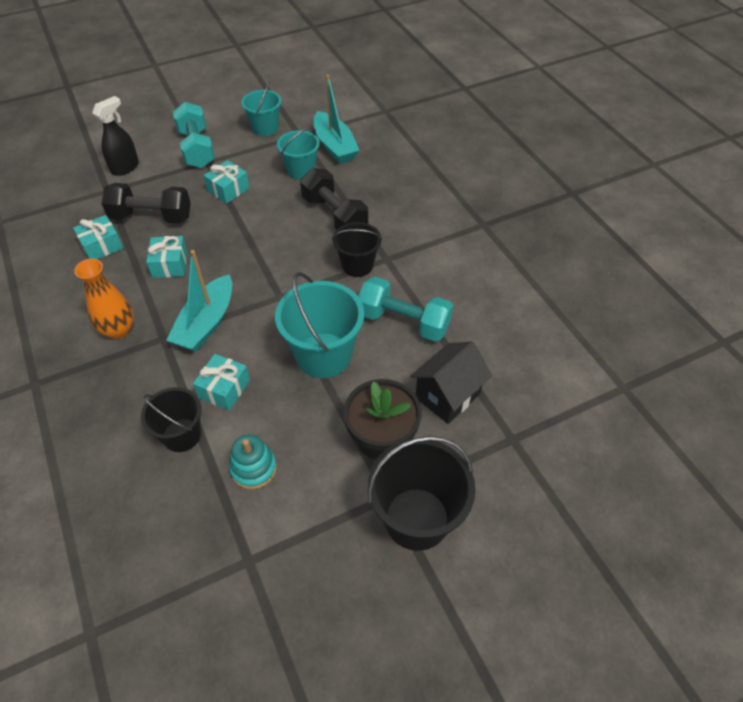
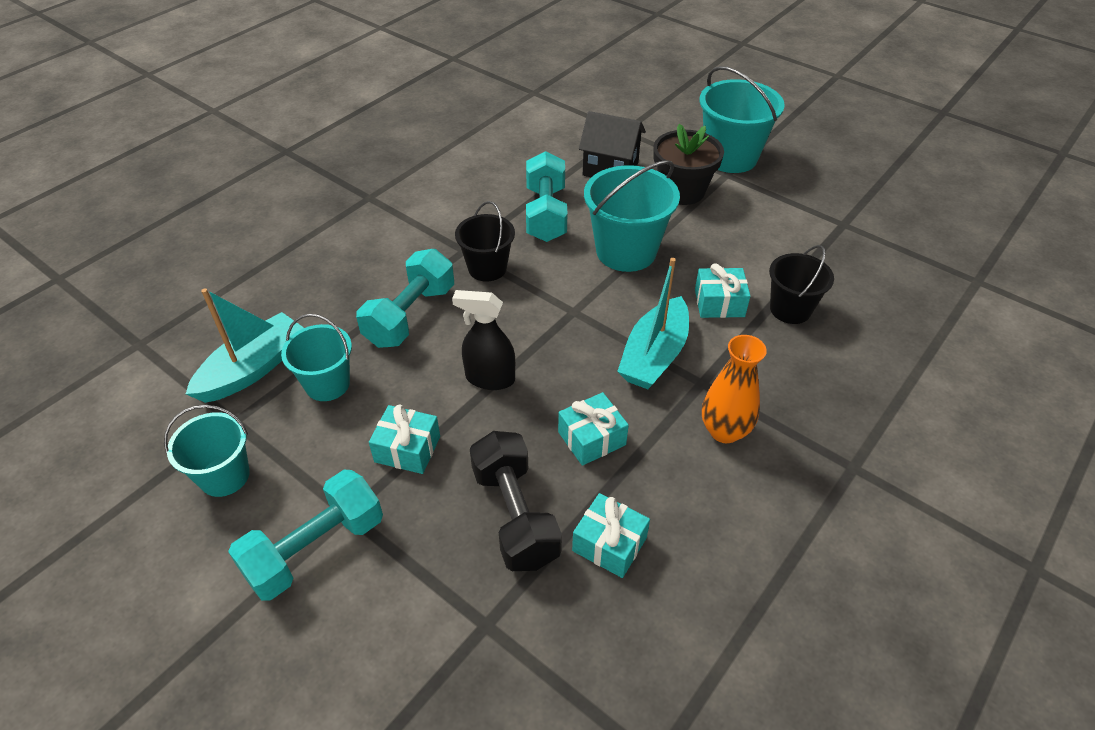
camera: 115 degrees left, 5 degrees down
black spray bottle [92,96,139,176] -> black spray bottle moved to [452,290,515,390]
turquoise boat [166,250,232,352] -> turquoise boat turned 120 degrees clockwise [617,258,689,389]
turquoise stacking toy [229,435,277,490] -> none
black dumbbell [300,168,368,230] -> turquoise dumbbell [356,249,454,348]
black bucket [368,436,476,551] -> turquoise bucket [699,66,785,173]

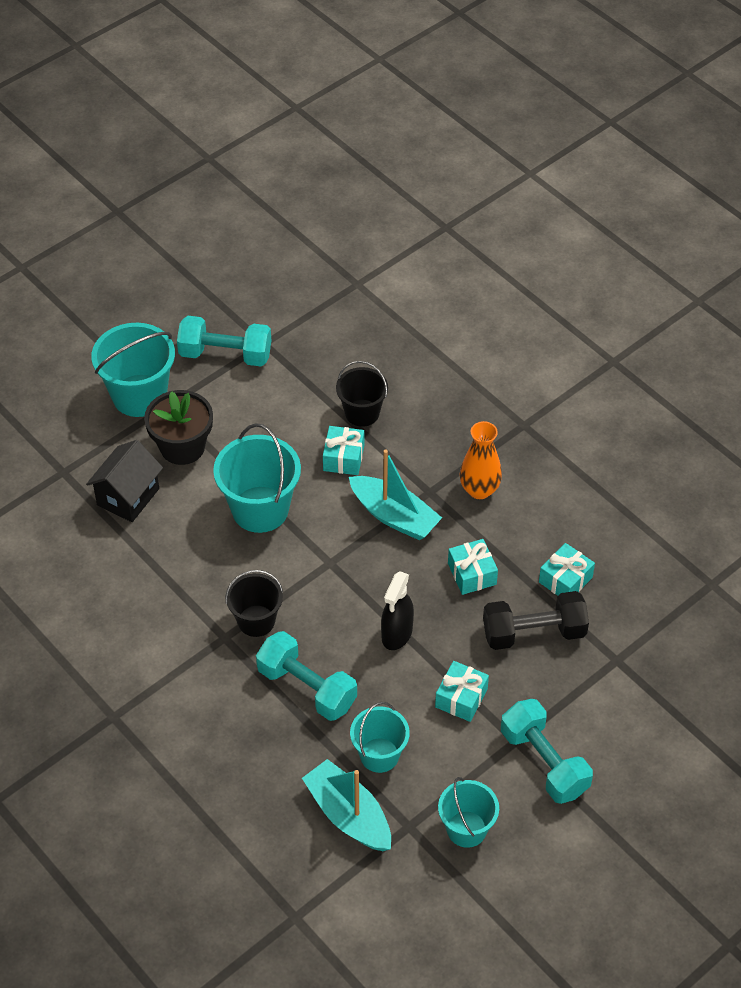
camera: 80 degrees left, 5 degrees up
turquoise dumbbell [526,151,567,242] -> turquoise dumbbell moved to [177,316,271,366]

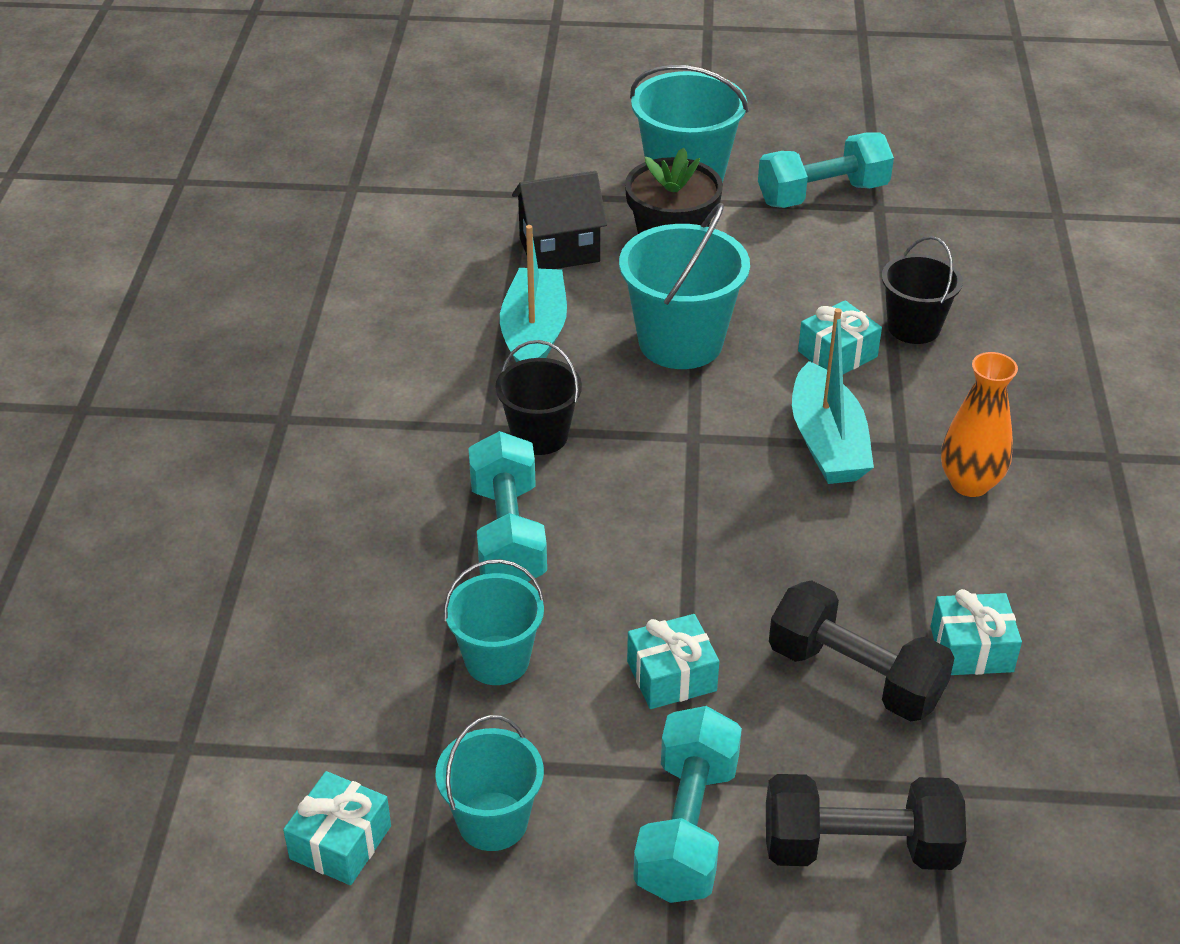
camera: 45 degrees right, 10 degrees down
turquoise dumbbell [177,316,271,366] -> turquoise dumbbell turned 75 degrees counterclockwise [758,132,894,208]
turquoise boat [302,759,391,851] -> turquoise boat moved to [500,225,567,362]
black spray bottle [381,571,414,650] -> none
turquoise gift [448,539,498,595] -> turquoise gift moved to [283,771,391,885]
none -> black dumbbell [766,774,966,870]

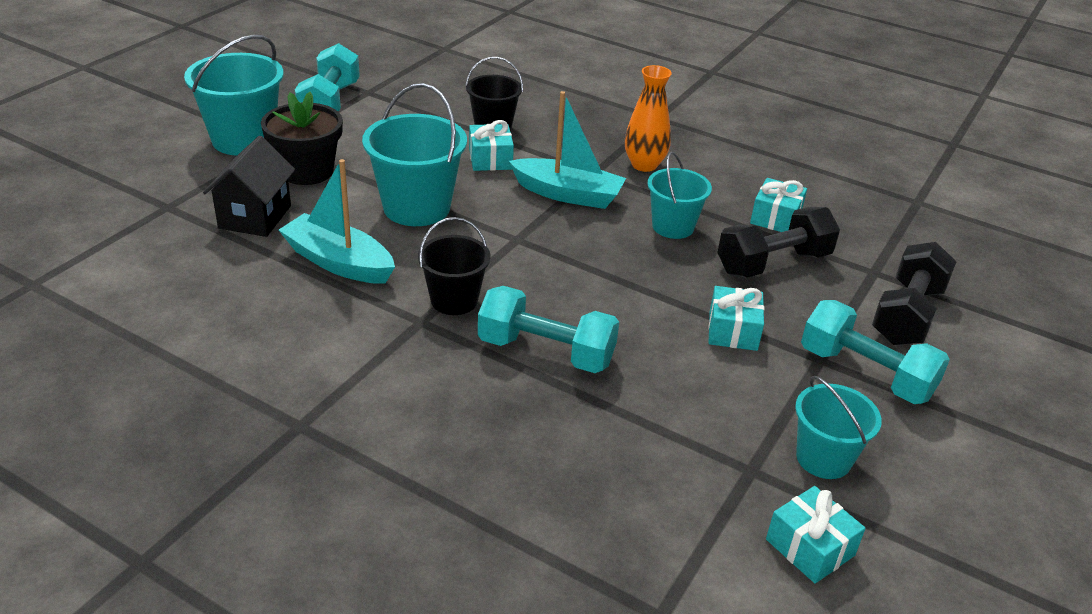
camera: 65 degrees left, 5 degrees down
turquoise bucket [444,559,545,685] -> turquoise bucket moved to [647,152,712,239]

